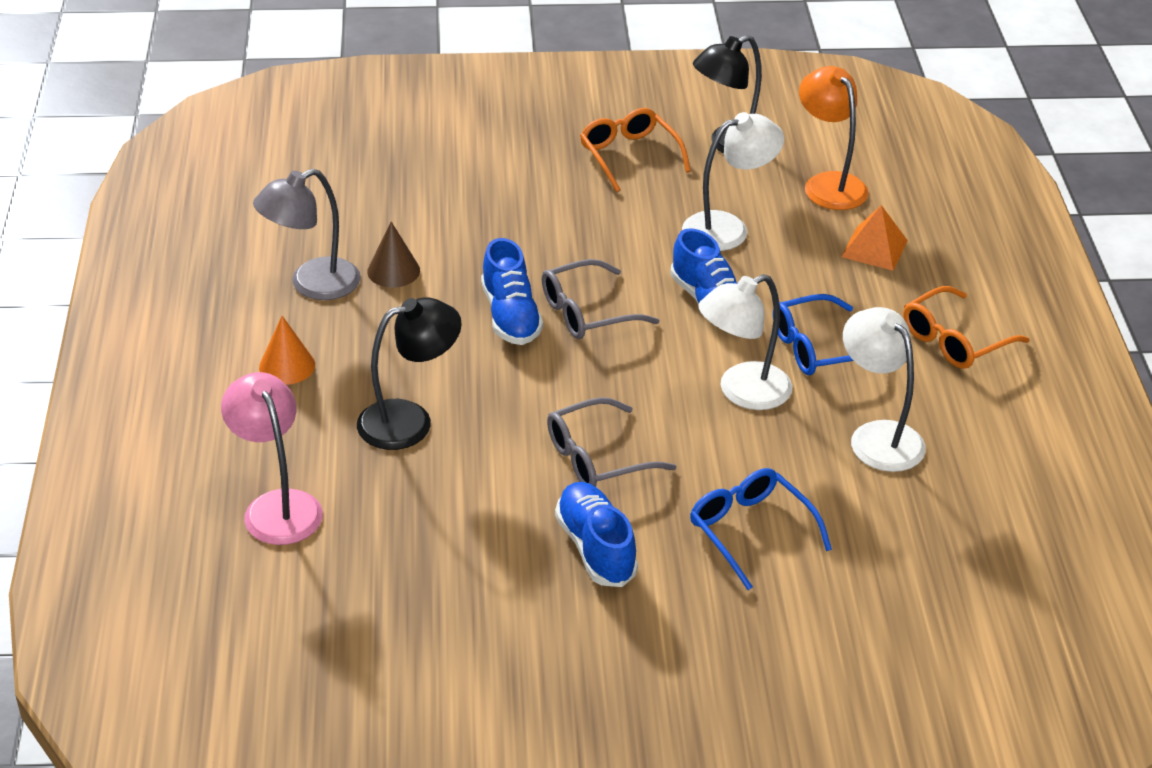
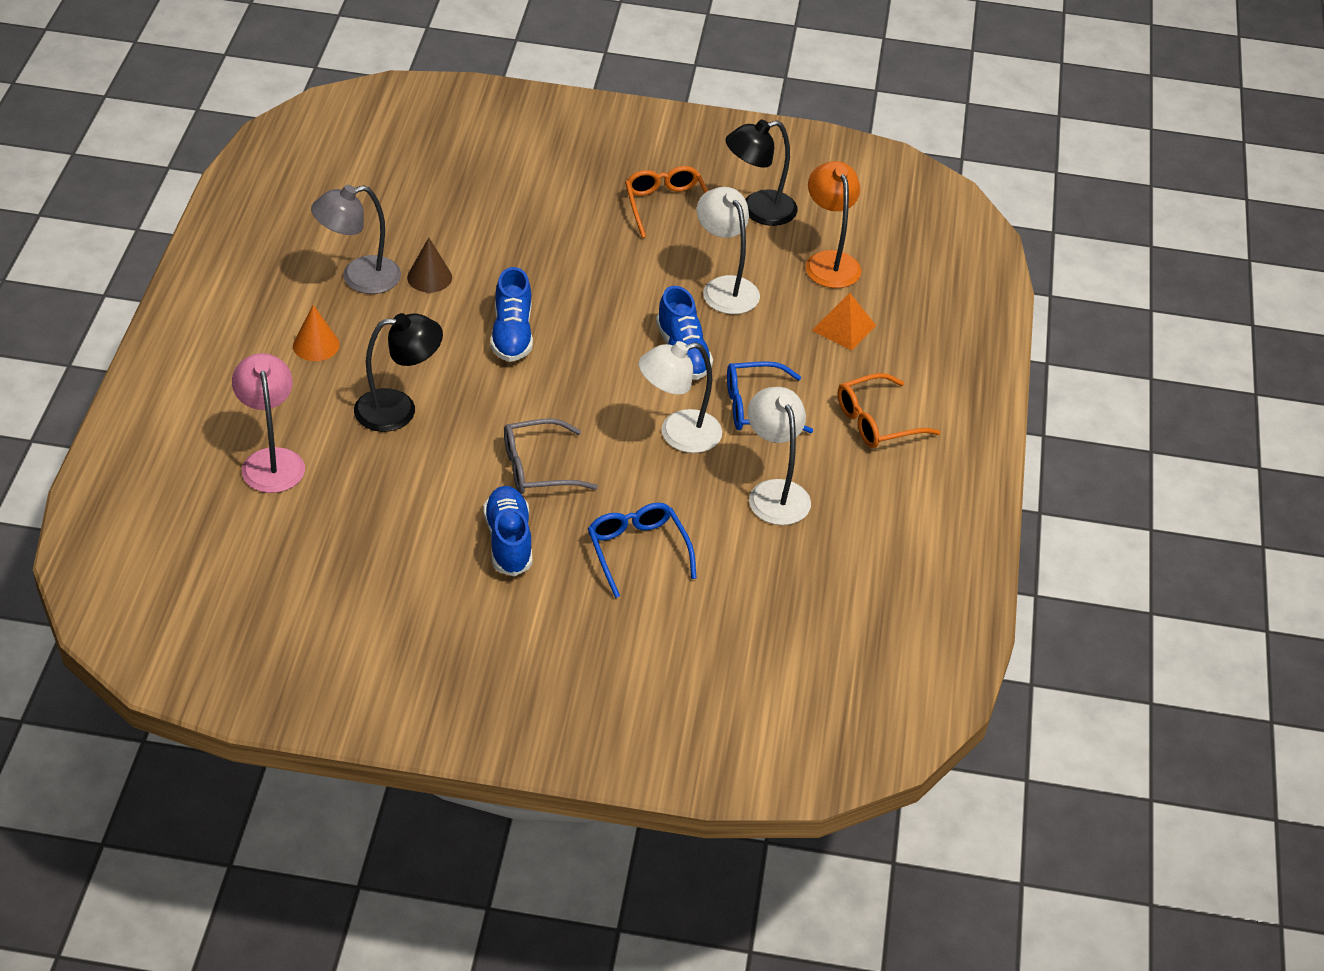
camera: 10 degrees right, 5 degrees up
grey glasses [542,259,659,339] -> none
white lamp [682,112,784,251] -> white lamp turned 105 degrees counterclockwise [696,187,760,314]

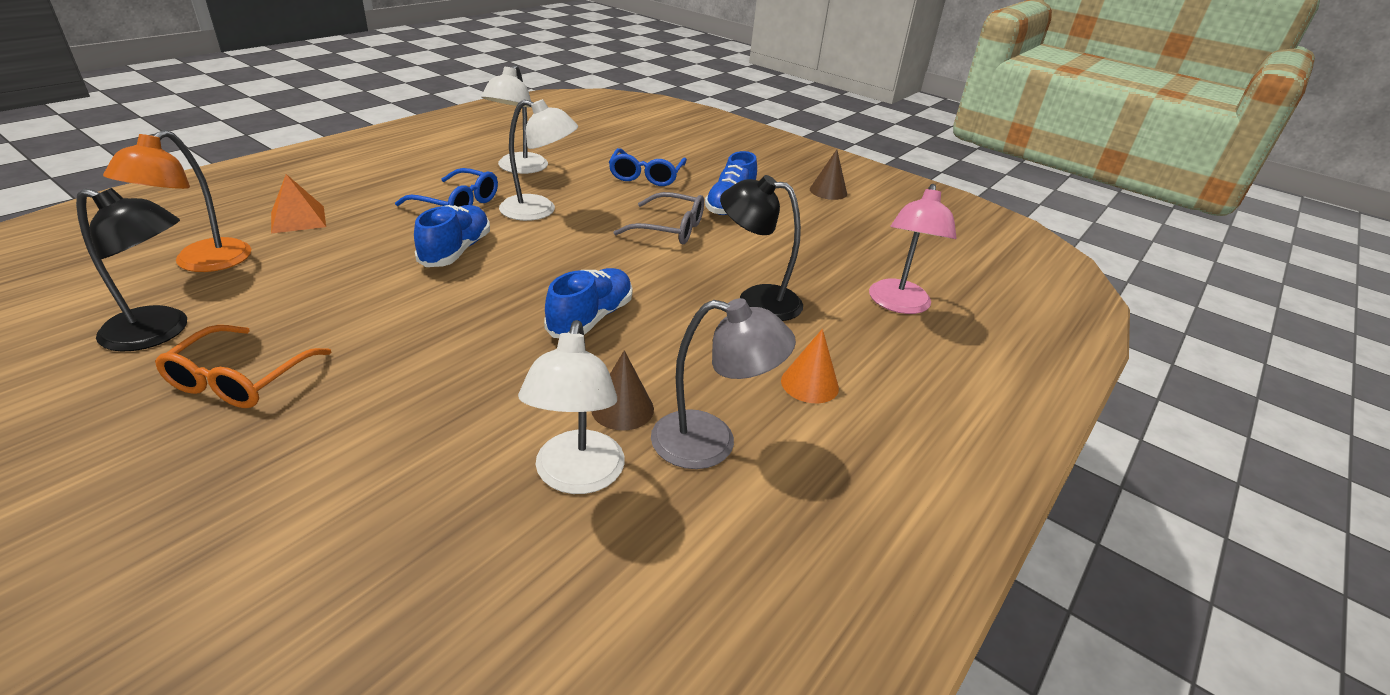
camera: 150 degrees left, 10 degrees down
white lamp [696,187,760,314] -> white lamp moved to [518,320,625,494]
orange glasses [838,373,940,448] -> none
none -> brown cone [810,150,847,200]

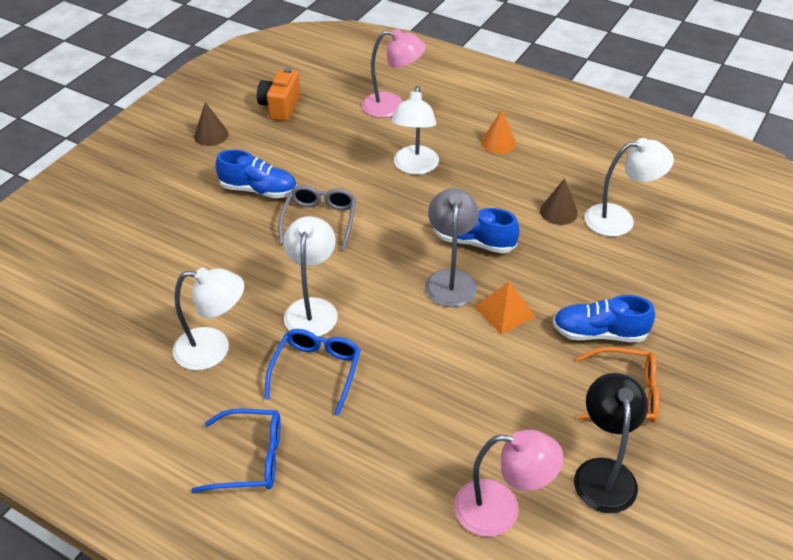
camera: 95 degrees left, 10 degrees up
orange lamp [103,130,251,272] -> pink lamp [454,430,564,537]
orange pyramid [271,174,326,234] -> orange pyramid moved to [475,282,536,335]
blue shoe [414,205,490,267] -> blue shoe moved to [553,295,655,342]
blue glasses [609,148,687,186] -> blue glasses moved to [191,408,281,493]
grey lamp [651,298,796,469] -> grey lamp moved to [425,188,479,307]
black lamp [720,175,803,321] -> white lamp [391,86,439,175]
none -> orange camera [257,67,301,121]

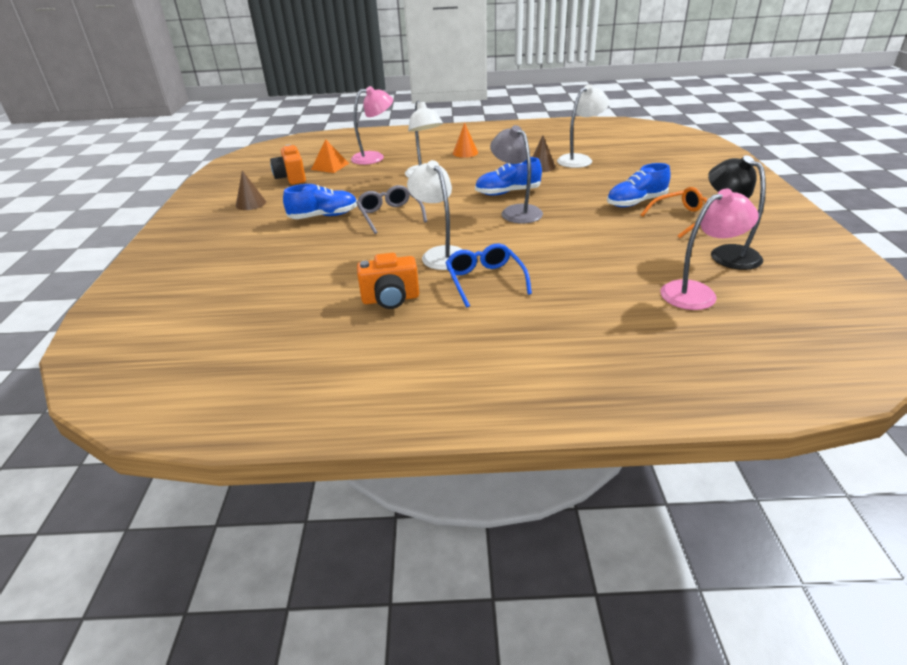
camera: 30 degrees left, 10 degrees down
white lamp [173,268,244,370] -> orange camera [357,253,419,309]
blue glasses [191,408,281,493] -> none
orange pyramid [475,282,536,335] -> orange pyramid moved to [311,139,349,173]

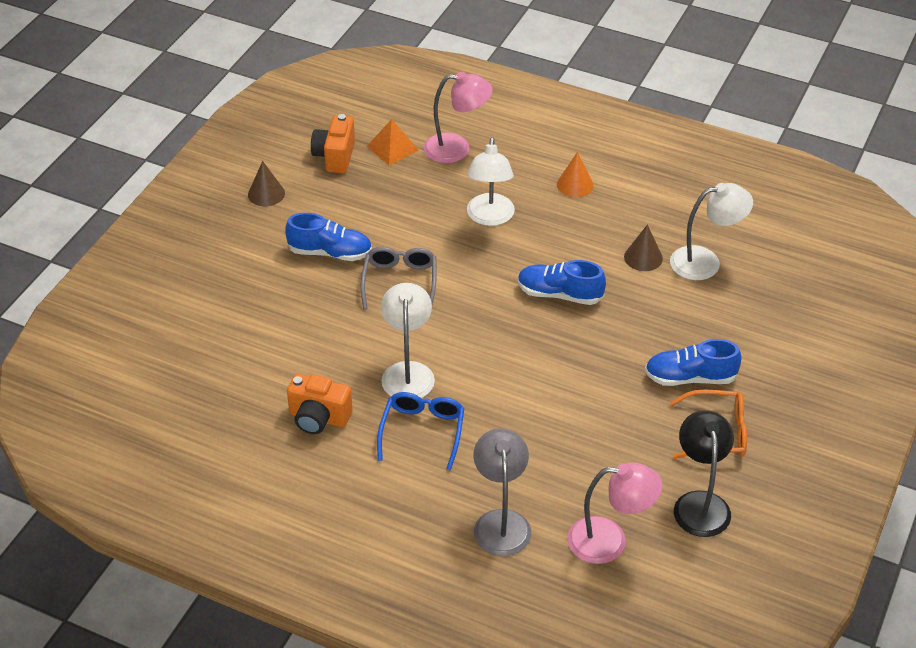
camera: 25 degrees right, 10 degrees up
grey lamp [490,125,543,224] -> grey lamp moved to [473,428,531,556]

